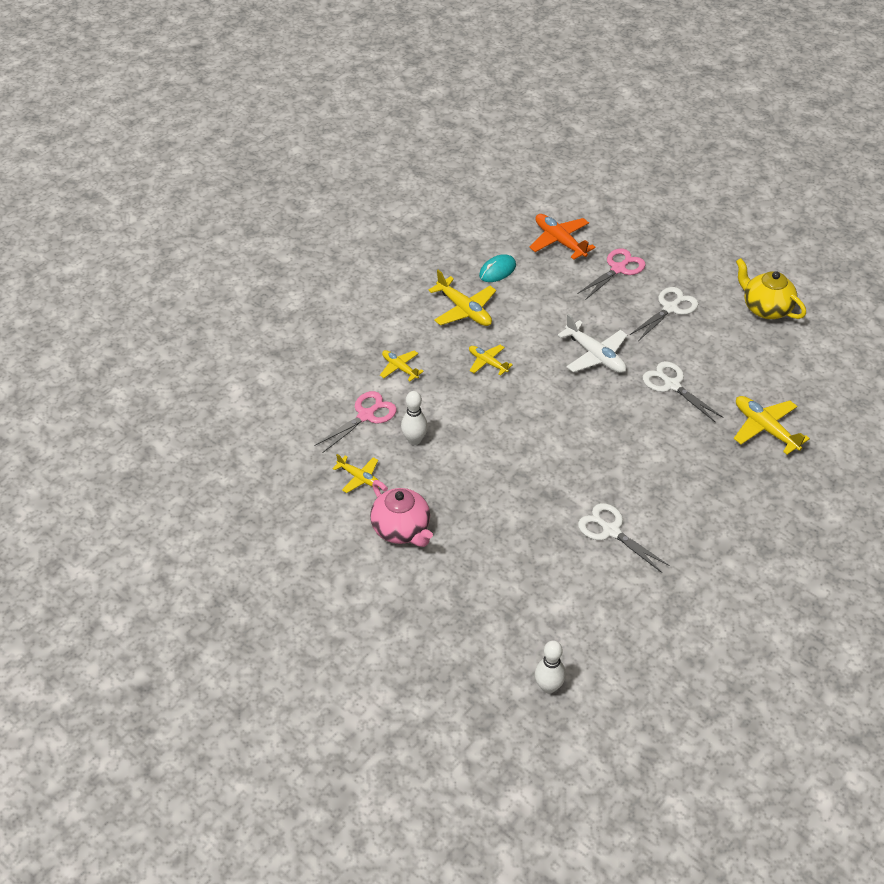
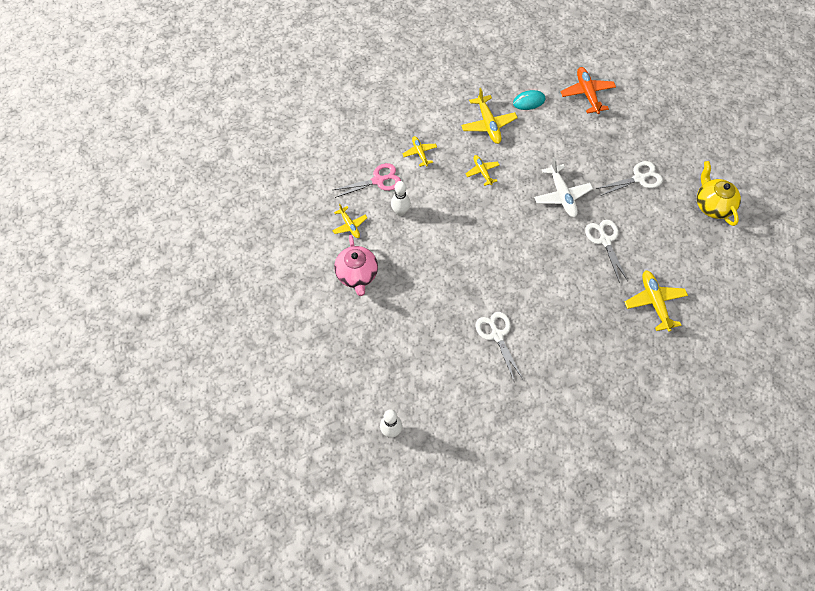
camera: 25 degrees right, 15 degrees up
pink scissors [577,249,646,299] -> none

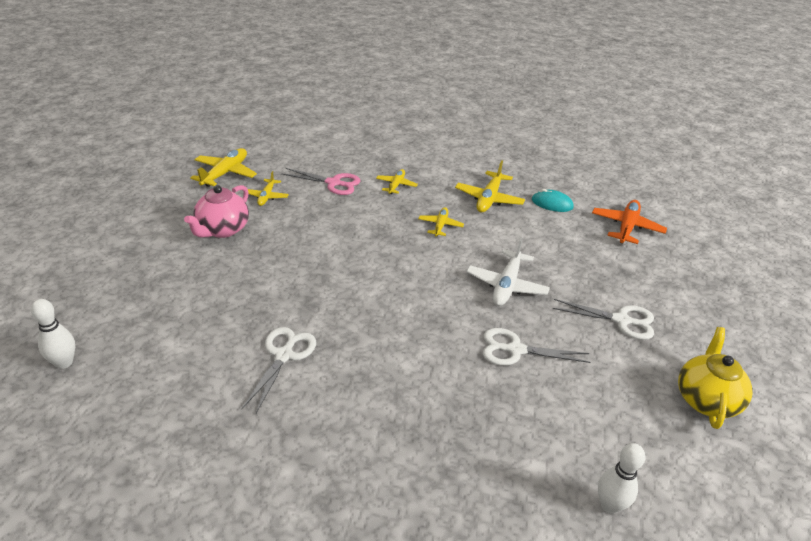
camera: 35 degrees right, 25 degrees down
white bowling pin [391,181,411,216] -> white bowling pin moved to [598,443,645,514]
white scissors [585,220,628,283] -> white scissors turned 105 degrees counterclockwise [483,328,591,366]
yellow plane [625,270,688,332] -> yellow plane moved to [190,148,257,187]

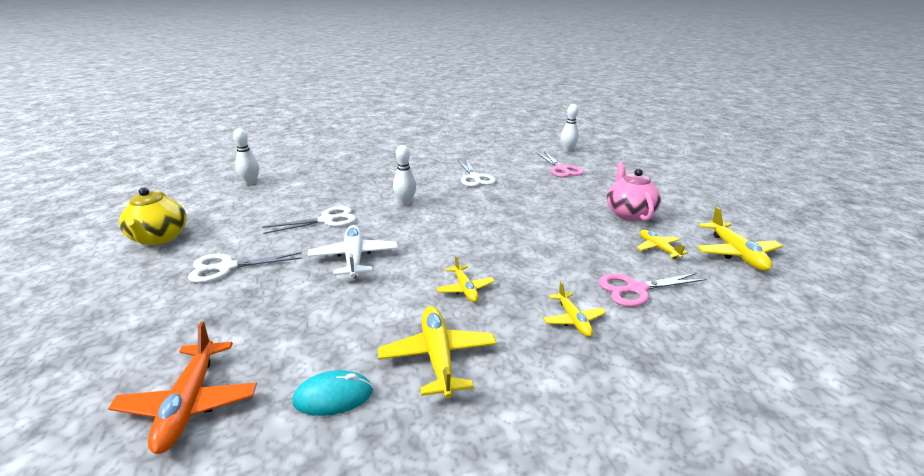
camera: 150 degrees right, 10 degrees down
none -> white bowling pin [393,145,416,206]
none -> pink scissors [537,151,584,177]

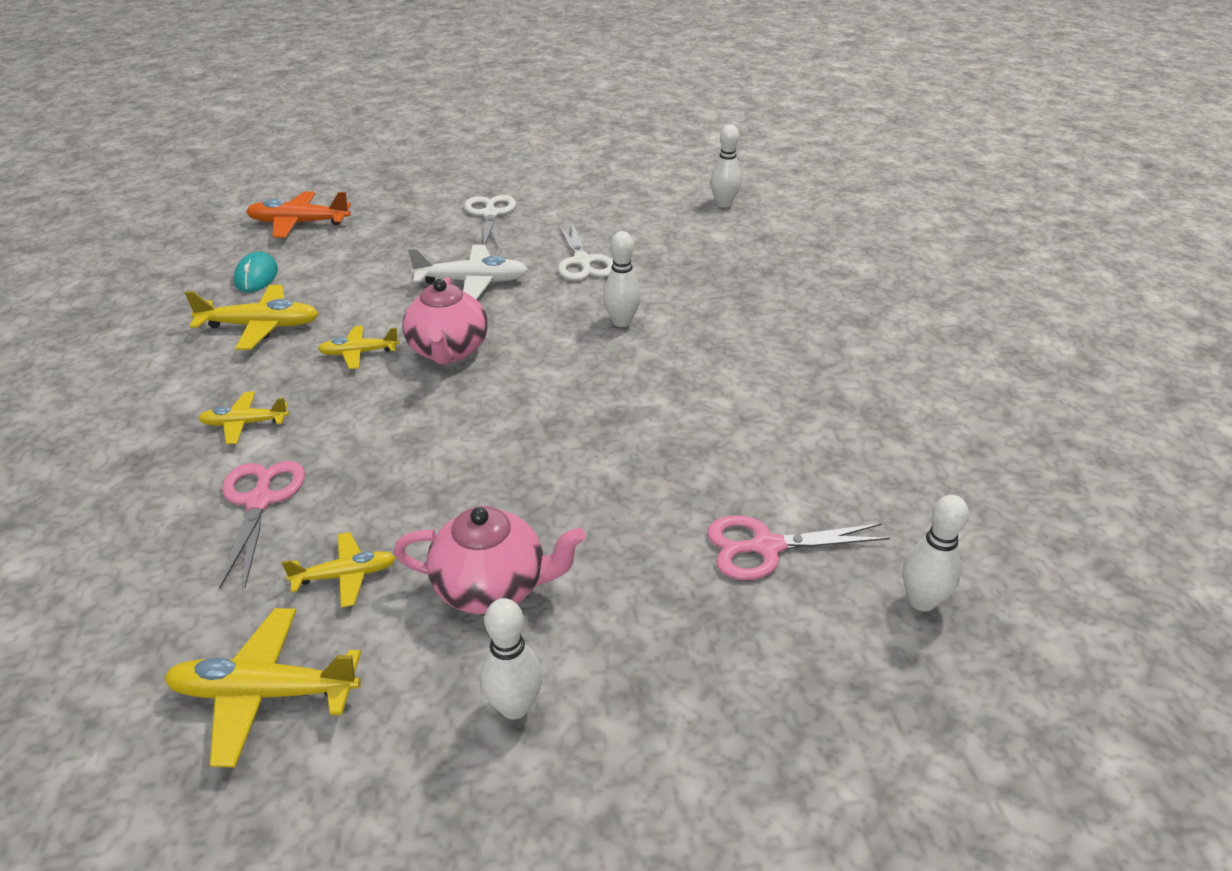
camera: 100 degrees right, 10 degrees up
yellow teapot [119,187,187,245] -> none
white scissors [458,159,496,187] -> none
none -> pink teapot [402,277,488,365]
none -> white bowling pin [480,598,542,720]

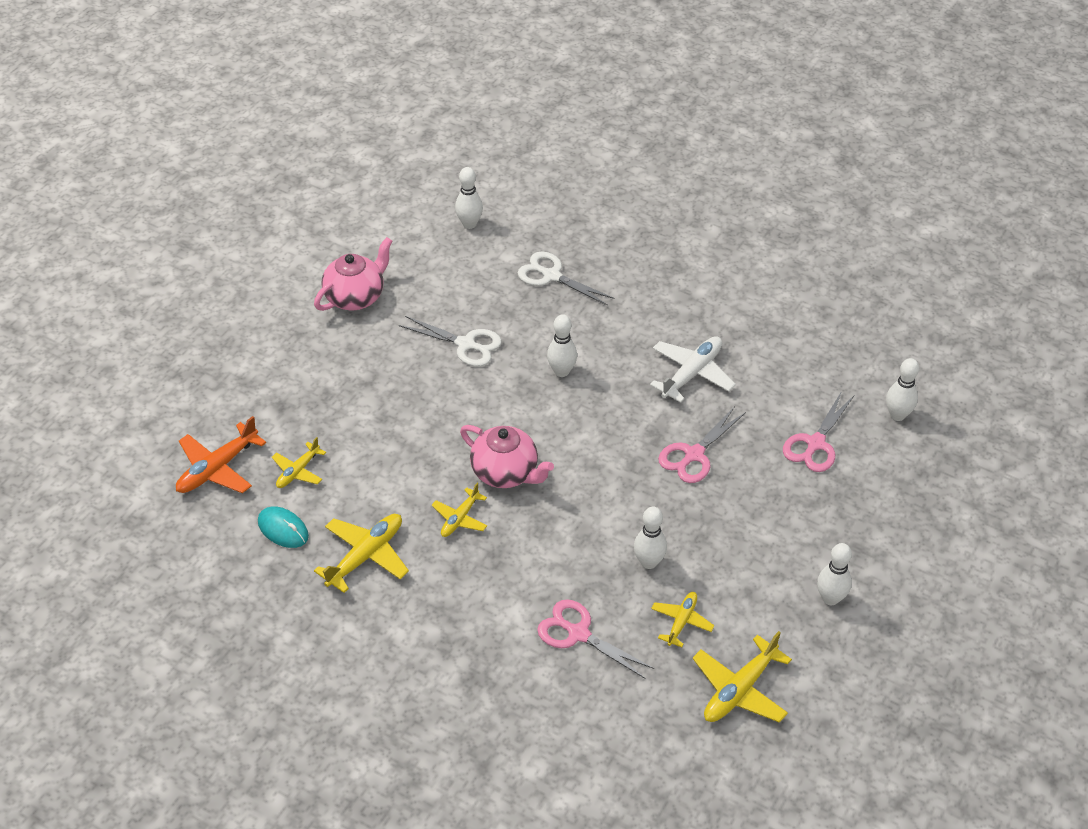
camera: 50 degrees left, 10 degrees up
yellow plane [198,391,289,444] -> yellow plane moved to [272,437,326,488]
pink teapot [394,506,586,614] -> pink teapot moved to [314,237,392,311]
white plane [408,245,528,300] -> white plane moved to [650,336,736,403]
white scissors [464,195,516,249] -> white scissors moved to [518,252,615,306]
none -> white bowling pin [634,507,667,569]
none -> pink scissors [658,406,746,483]

